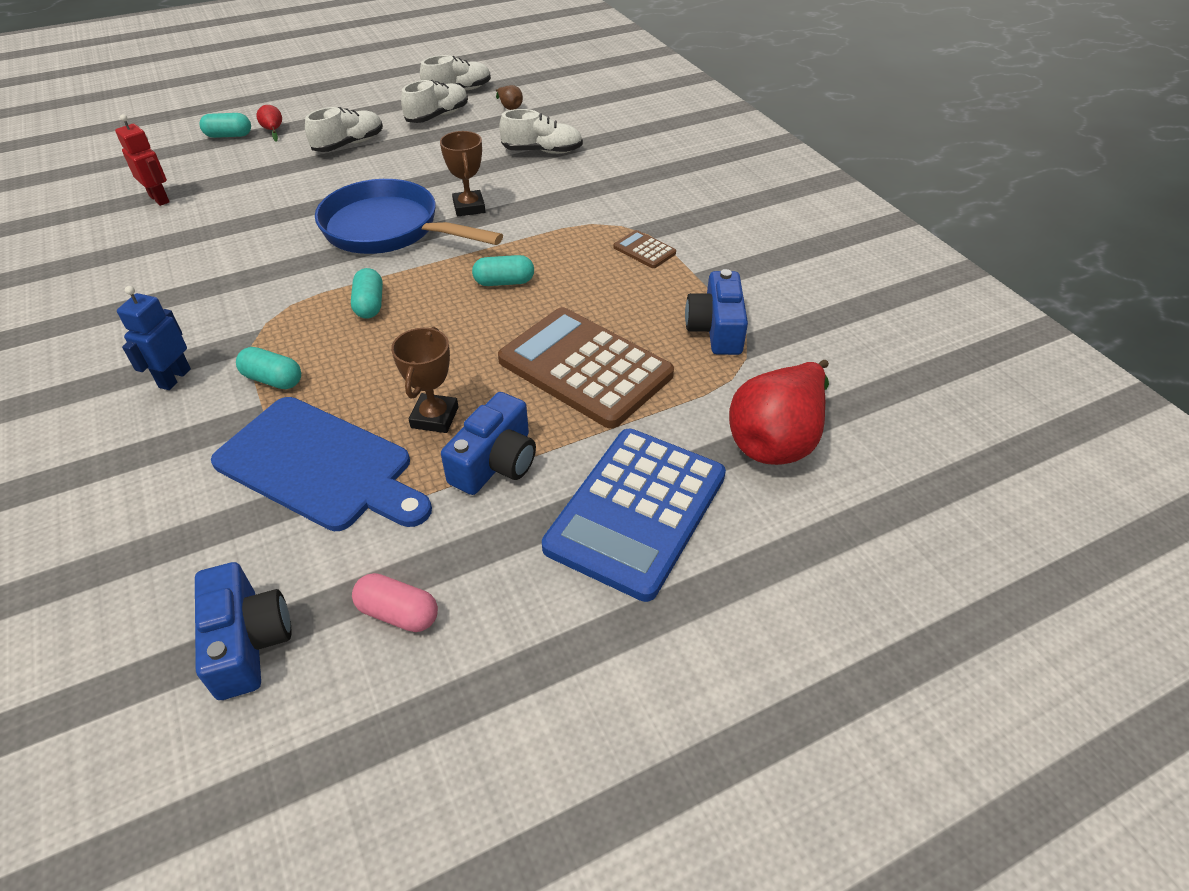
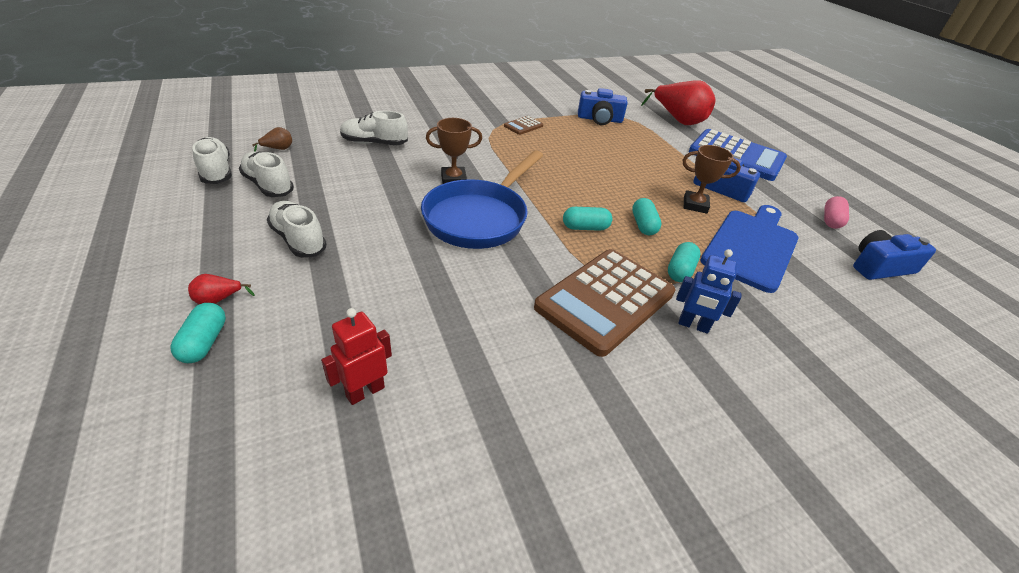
camera: 90 degrees left, 5 degrees down
turquoise capsule [472,255,534,286] -> turquoise capsule moved to [632,198,661,235]
brown calculator [498,307,674,429] -> brown calculator moved to [534,249,675,357]
white shoe [499,109,583,154] -> white shoe turned 90 degrees counterclockwise [340,111,408,145]

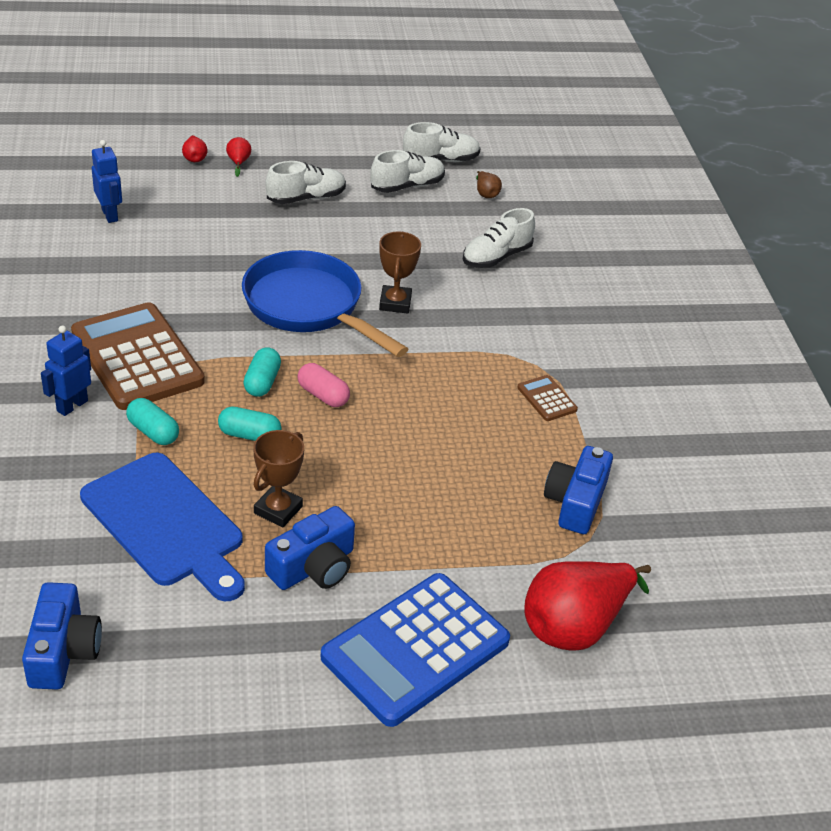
camera: 105 degrees right, 0 degrees up
turquoise capsule [170,303,226,363] -> red pear [182,135,208,162]
red robot [321,308,392,405] -> blue robot [92,140,122,223]
white shoe [340,111,408,145] -> white shoe turned 150 degrees counterclockwise [463,208,535,268]
pink capsule [824,196,849,229] -> pink capsule moved to [298,363,350,407]

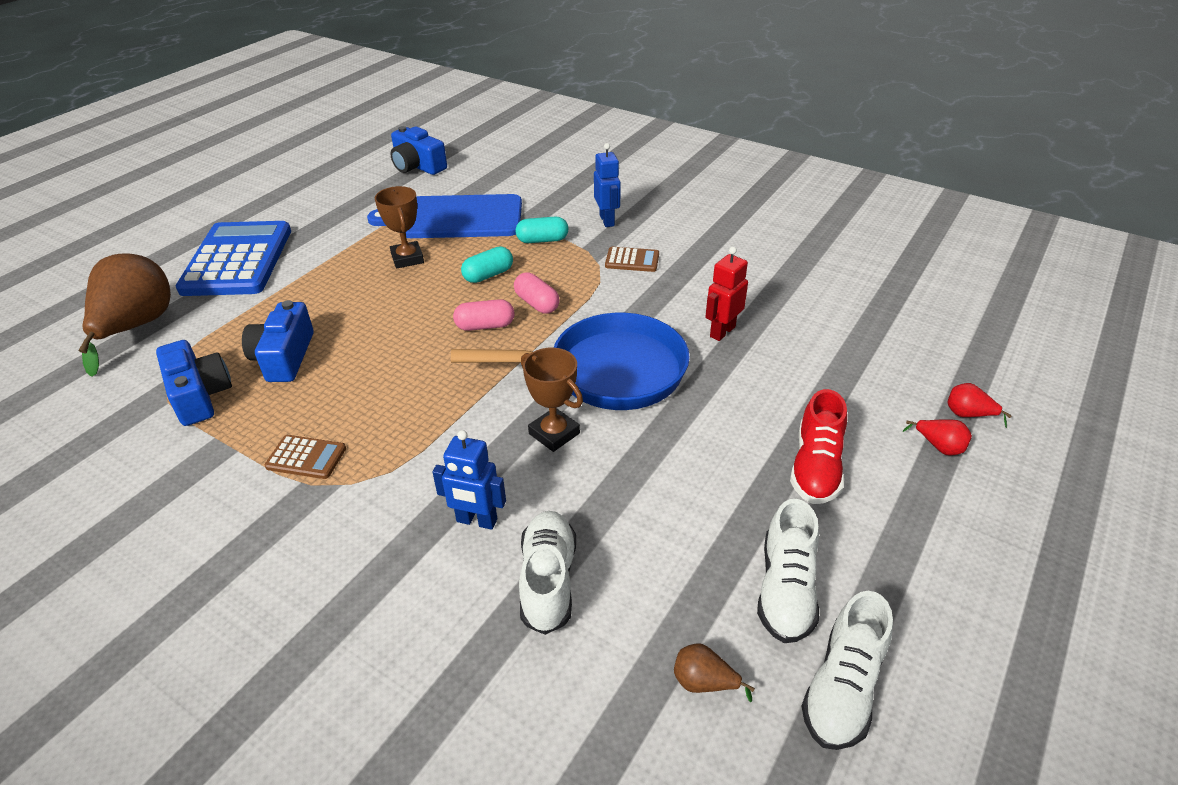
camera: 135 degrees right, 0 degrees up
brown calculator [71,302,205,410] -> brown calculator [605,247,659,272], size x0.42
blue robot [92,140,122,223] -> blue robot moved to [432,430,506,530]
turquoise capsule [243,347,281,397] -> pink capsule [514,272,560,314]
white shoe [265,161,346,204] -> red shoe [790,389,847,504]
blue camera [265,506,355,590] -> blue camera moved to [242,300,314,382]
red pear [524,561,651,651] -> brown pear [78,253,171,377]
none -> red robot [705,247,748,341]

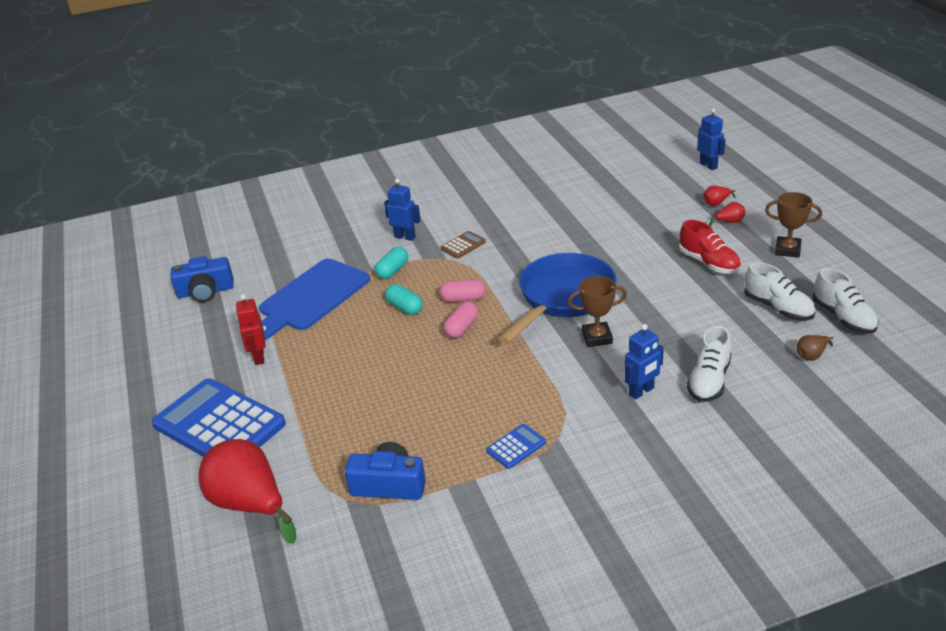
camera: 50 degrees left, 5 degrees down
brown pear [78,253,171,377] -> red pear [199,439,296,544]
blue camera [242,300,314,382] -> none
brown calculator [265,435,346,479] -> blue calculator [486,424,546,469]
brown trophy [375,186,424,269] -> brown trophy moved to [765,192,822,258]
turquoise capsule [461,246,513,283] -> turquoise capsule turned 45 degrees counterclockwise [385,284,423,315]
white shoe [519,511,576,635] -> white shoe turned 105 degrees counterclockwise [687,326,732,402]
red robot [705,247,748,341] -> red robot moved to [236,294,265,365]
none -> blue robot [697,108,726,170]

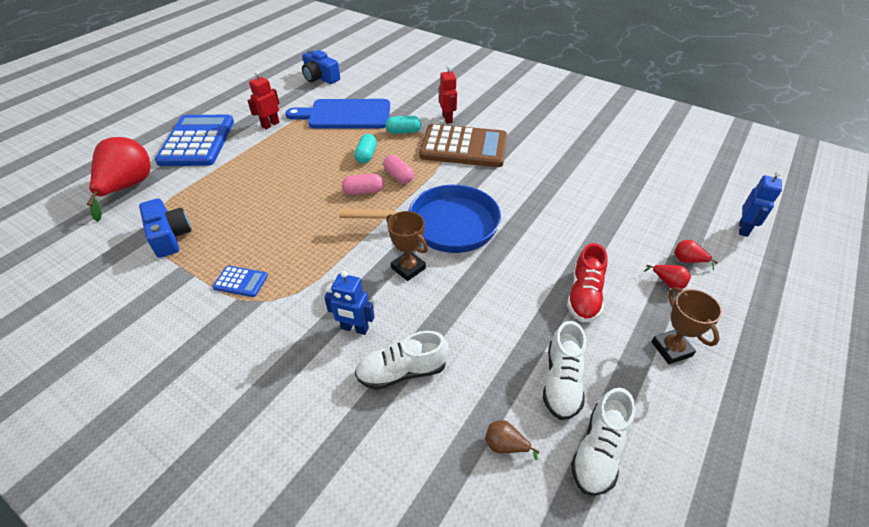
camera: 50 degrees right, 10 degrees up
blue robot [384,178,421,241] -> red robot [439,65,457,124]
brown calculator [440,231,486,259] -> brown calculator [419,124,507,167], size x2.37

